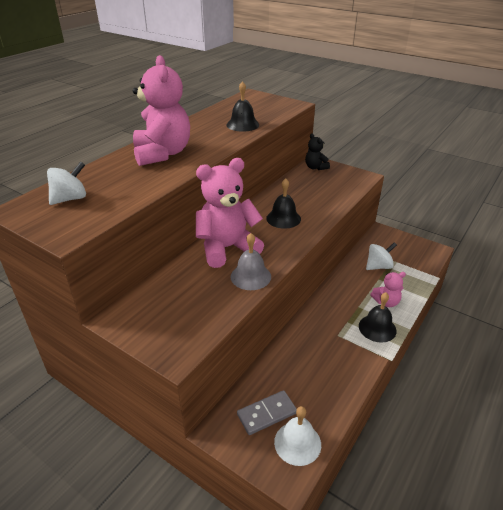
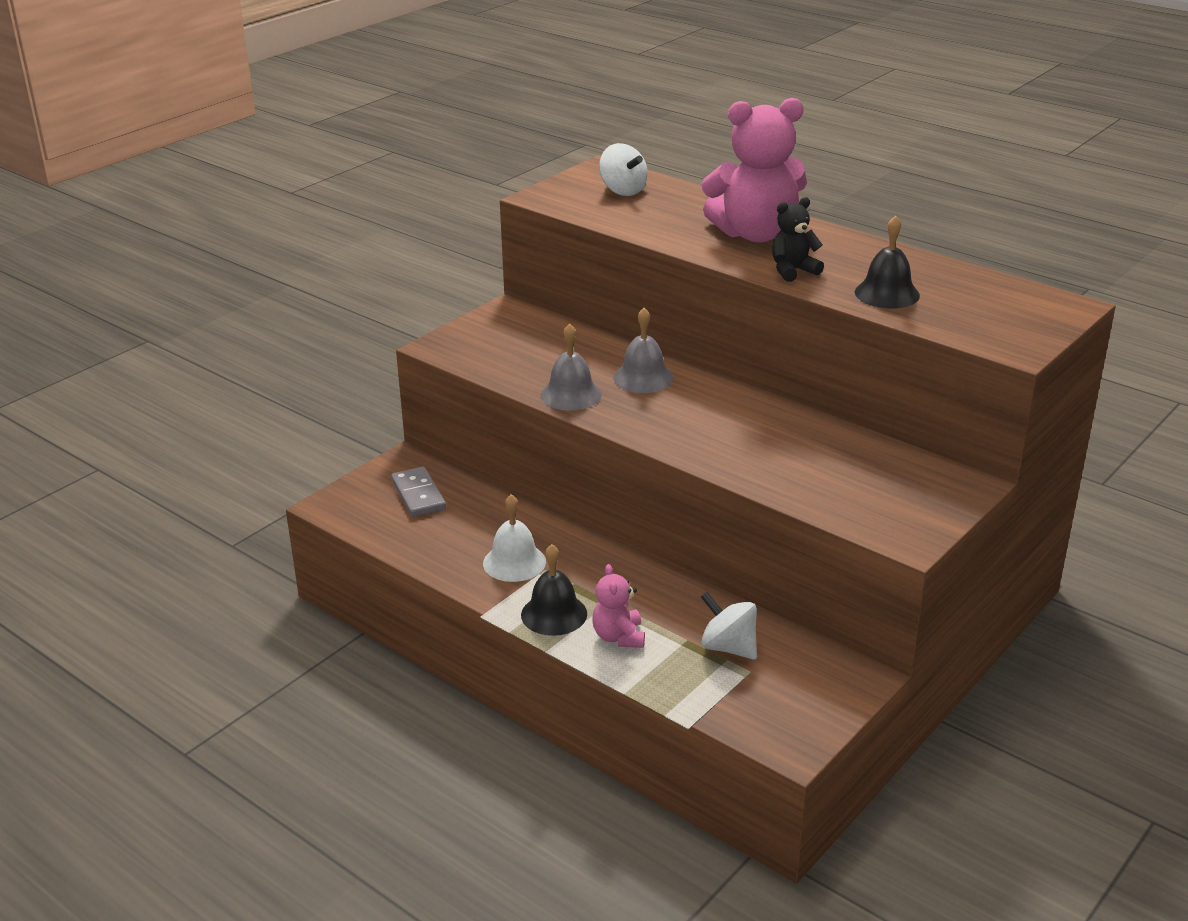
camera: 95 degrees right, 5 degrees down
pink teddy bear [196,158,264,268] -> grey bell [613,308,674,393]
black bell [266,178,301,229] -> none
white bell [274,406,321,466] -> white bell moved to [483,494,546,582]
black teddy bear [305,133,330,170] -> black teddy bear moved to [772,197,824,282]
white spinning top [366,242,397,270] -> white spinning top turned 150 degrees clockwise [701,592,757,660]

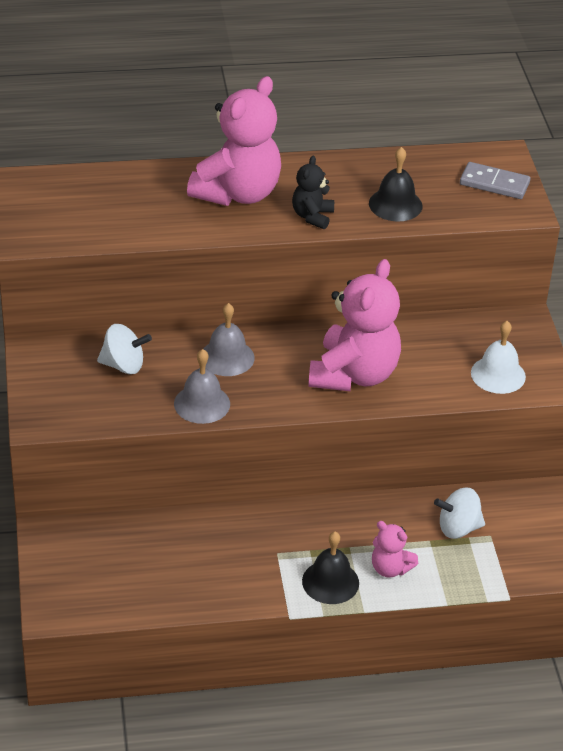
camera: 50 degrees left, 10 degrees up
grey domino [391,467,446,517] -> grey domino moved to [460,162,531,199]
white bell [483,494,546,582] -> white bell moved to [471,321,526,394]
white spinning top [599,143,648,196] -> white spinning top moved to [97,324,152,374]
none -> pink teddy bear [308,259,401,391]

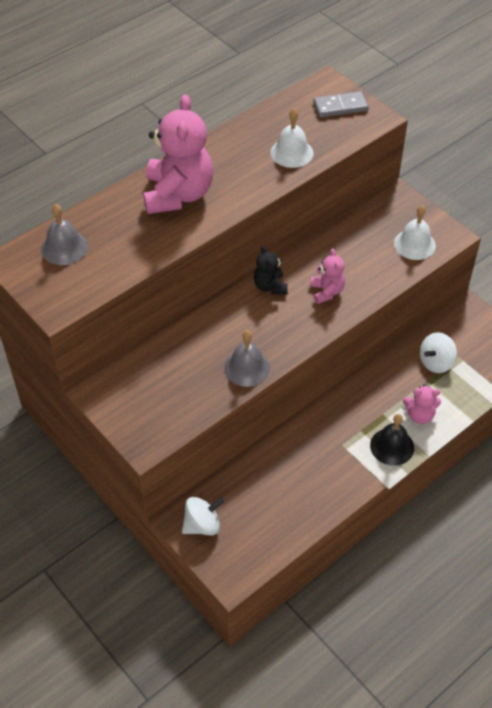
camera: 30 degrees left, 10 degrees up
white spinning top [97,324,152,374] -> white spinning top moved to [182,497,224,536]
grey bell [203,303,255,376] -> grey bell moved to [41,204,88,265]
black teddy bear [292,156,334,229] -> black teddy bear moved to [254,245,288,294]
pink teddy bear [308,259,401,391] -> pink teddy bear [311,248,345,304], size x0.49
black bell [369,147,423,221] -> white bell [271,109,314,168]

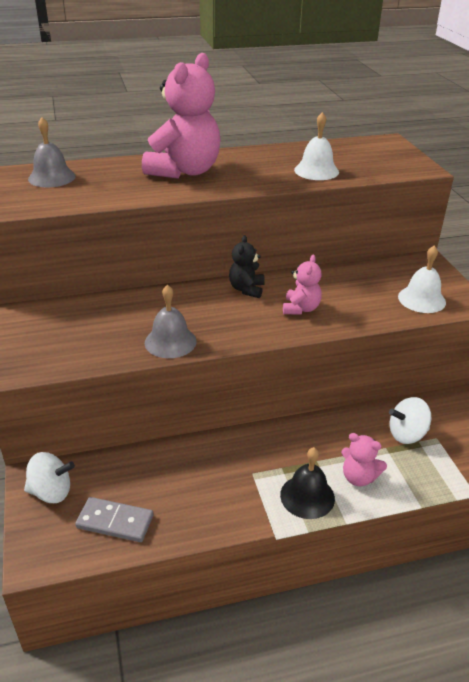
camera: 25 degrees right, 15 degrees down
grey domino [313,91,369,118] -> grey domino moved to [75,497,153,542]

